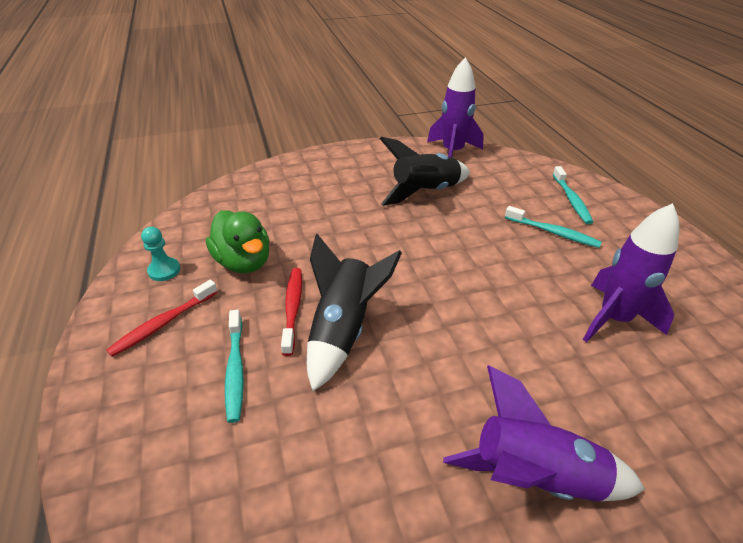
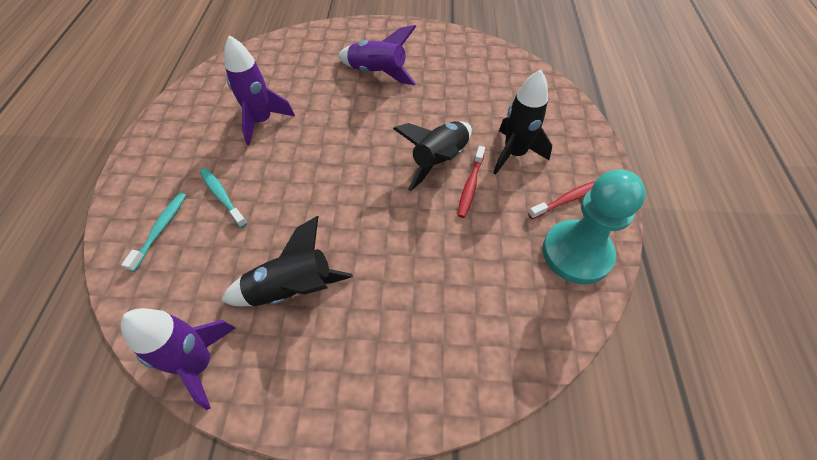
camera: 160 degrees left, 15 degrees up
turquoise pawn [141,227,181,281] -> turquoise pawn [543,170,646,284], size x2.43
green duck [206,210,270,273] -> none
turquoise toothbrush [225,310,244,423] -> black rocket [493,70,552,175]

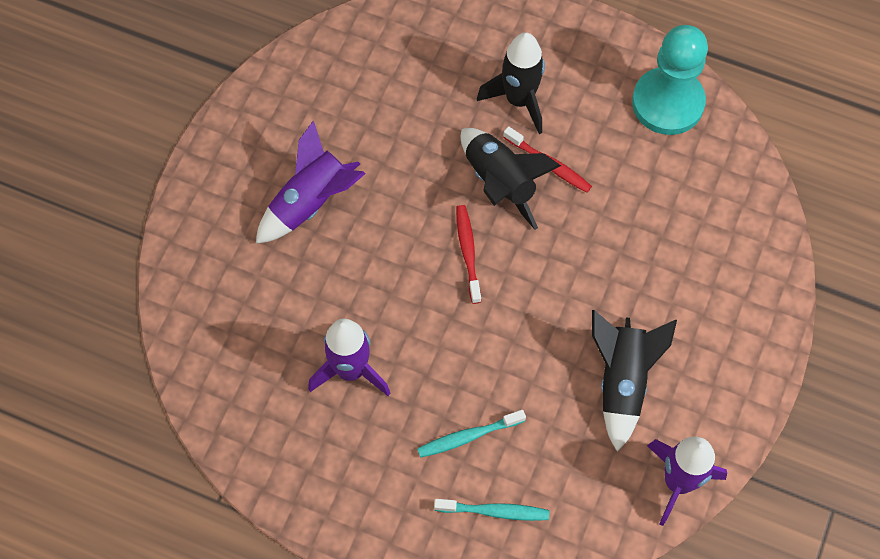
camera: 70 degrees left, 10 degrees up
turquoise toothbrush [122,193,186,272] -> turquoise toothbrush turned 150 degrees clockwise [434,499,549,521]
red toothbrush [528,181,595,219] -> red toothbrush moved to [456,205,481,304]

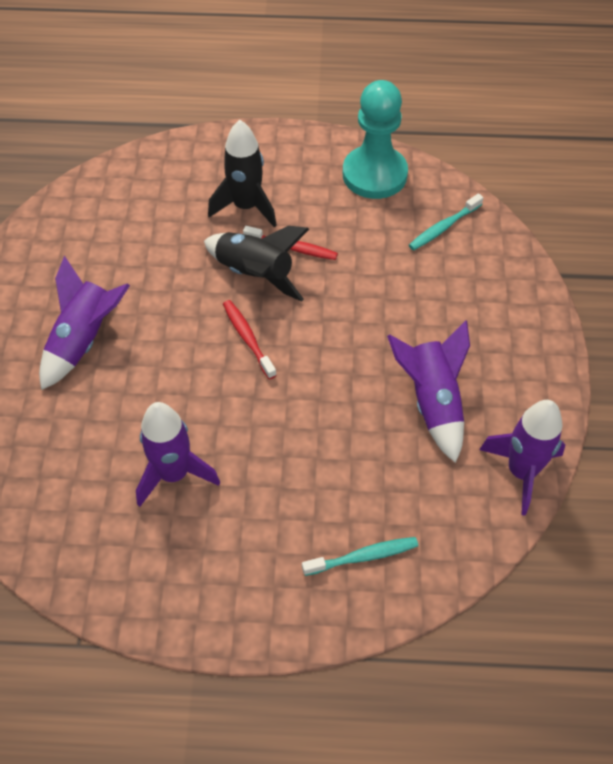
camera: 20 degrees left, 10 degrees down
turquoise toothbrush [417,410,526,458] -> turquoise toothbrush moved to [409,193,483,250]
black rocket [592,310,677,452] -> purple rocket [387,320,470,463]

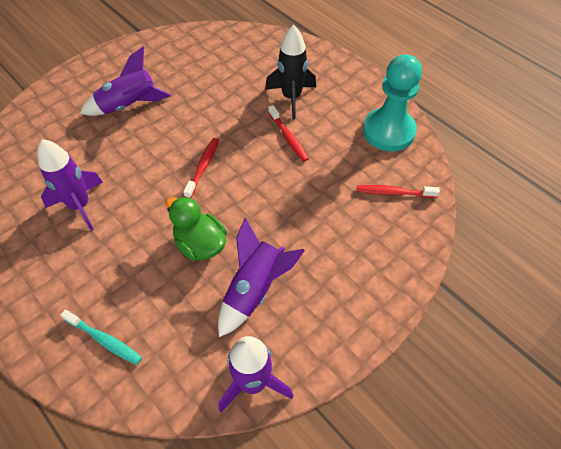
camera: 45 degrees right, 0 degrees up
black rocket [204,226,309,302] -> none
turquoise toothbrush [409,193,483,250] -> red toothbrush [357,185,440,198]
none -> green duck [166,196,227,261]

